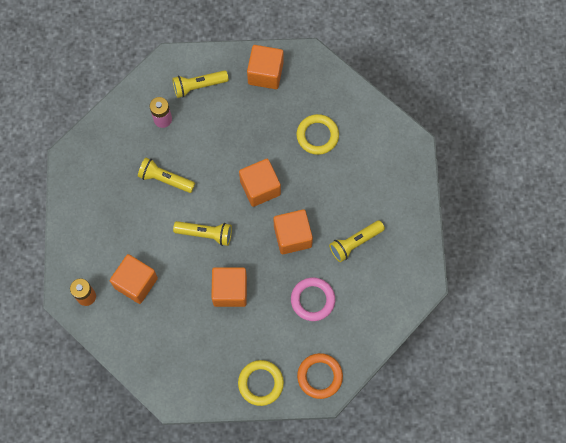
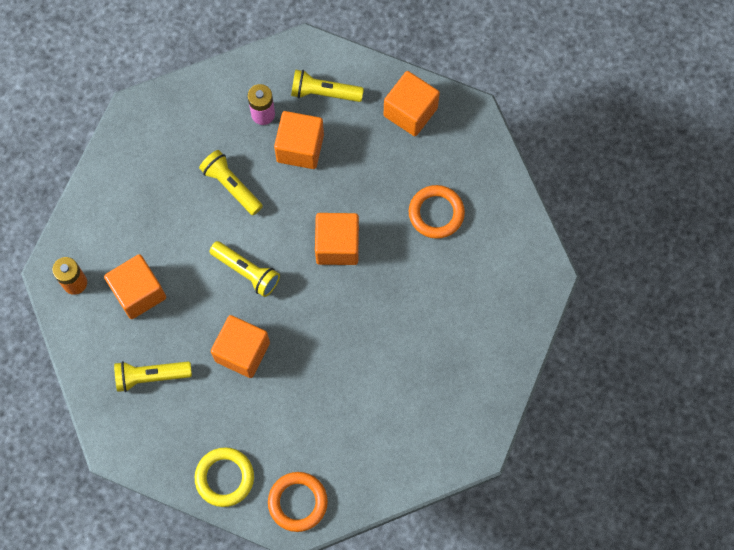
camera: 25 degrees right, 0 degrees up
orange cube [274,209,313,254] -> orange cube moved to [274,111,324,169]
pink ring [291,278,335,321] -> none
yellow ring [296,114,339,155] -> orange ring [409,185,465,239]
yellow flashlight [329,220,385,262] -> yellow flashlight moved to [114,361,192,392]

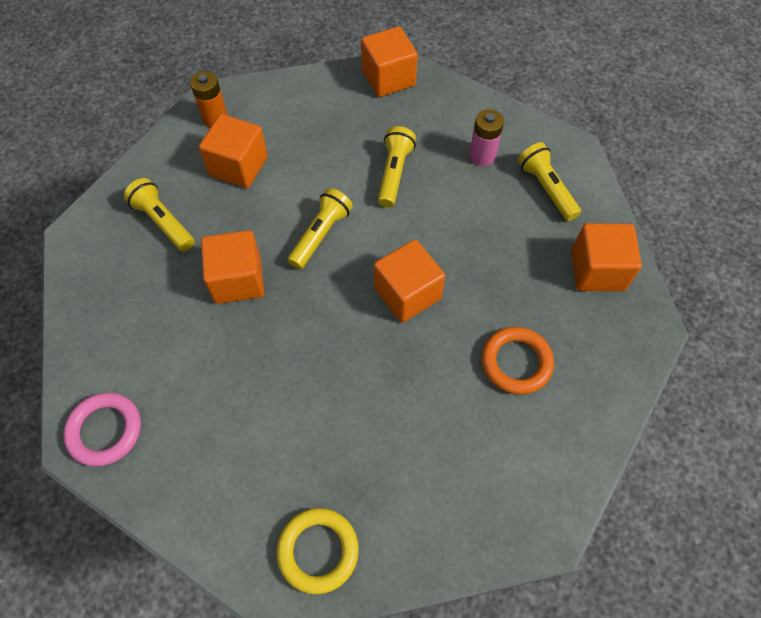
camera: 55 degrees right, 10 degrees down
yellow ring [195,447,254,507] -> yellow ring moved to [277,508,359,595]
yellow flashlight [210,241,280,297] -> yellow flashlight turned 150 degrees counterclockwise [288,188,353,269]
orange ring [268,472,328,532] -> pink ring [63,392,141,466]
orange cube [274,111,324,169] -> orange cube moved to [361,26,418,97]

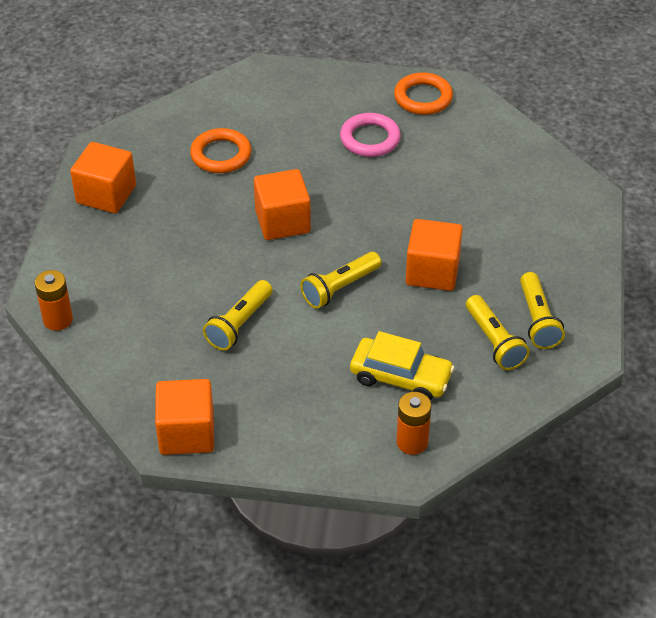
camera: 160 degrees left, 15 degrees down
pink ring [63,392,141,466] -> pink ring moved to [340,113,401,157]
orange cube [199,114,268,188] -> yellow car [350,331,455,401]
yellow ring [277,508,359,595] -> orange ring [394,72,453,115]
pink battery [469,109,504,166] -> none
yellow flashlight [518,142,581,221] -> yellow flashlight moved to [520,272,565,349]
none -> orange battery [35,270,73,331]

